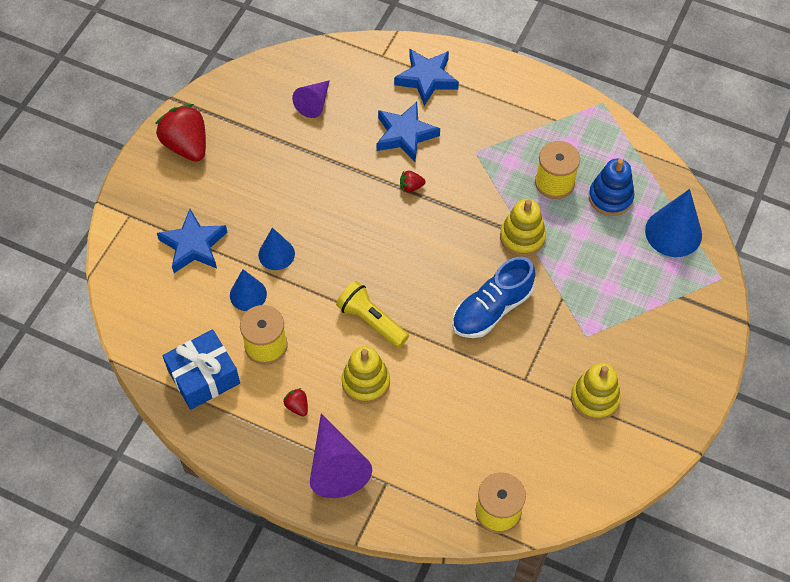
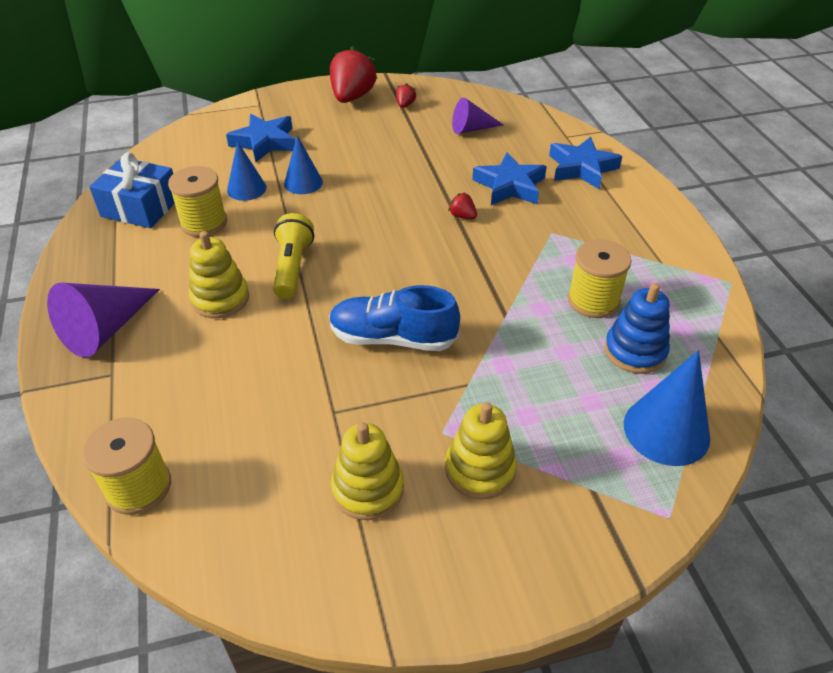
camera: 50 degrees right, 15 degrees down
red strawberry [283,388,308,417] -> red strawberry moved to [396,83,416,108]
yellow stacking toy [500,199,546,256] -> yellow stacking toy moved to [445,402,517,499]

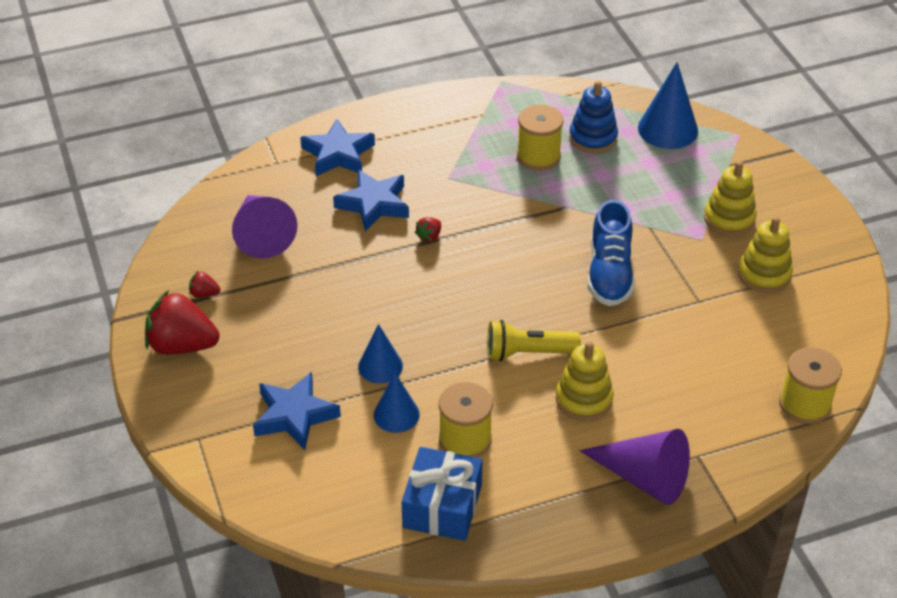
camera: 95 degrees left, 0 degrees up
purple cone [452,97,503,134] -> purple cone [232,195,297,258], size x1.57

